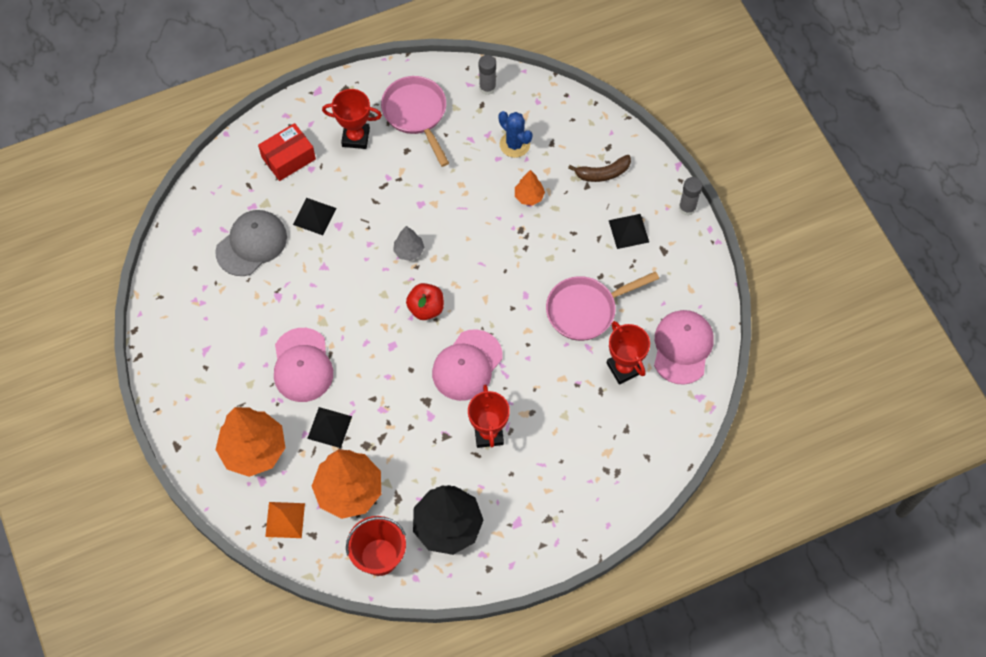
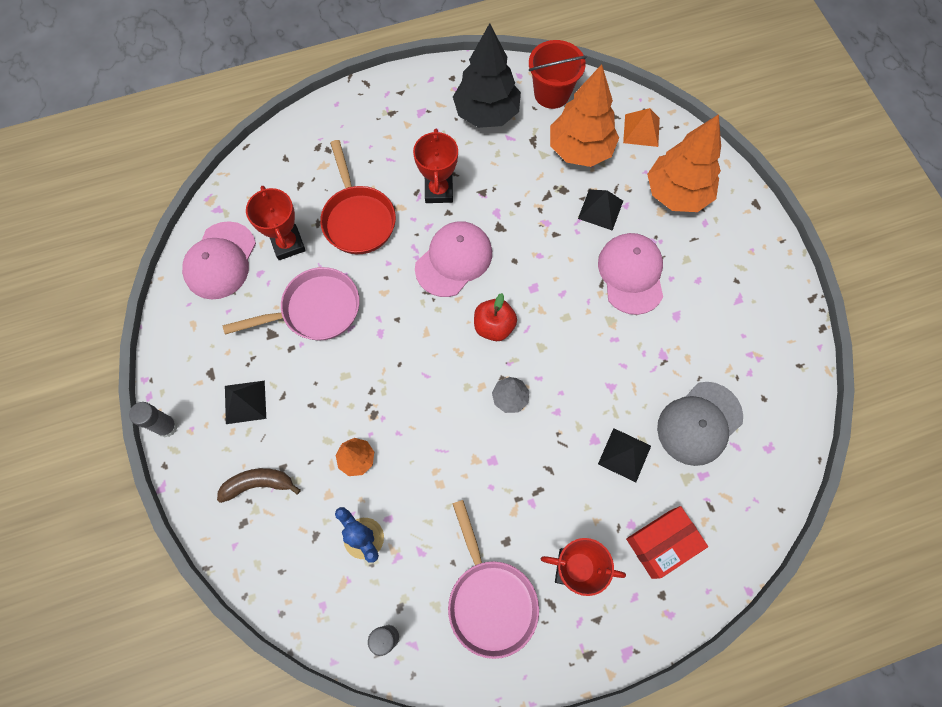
camera: 175 degrees left, 5 degrees up
none -> red pan [320,140,396,254]

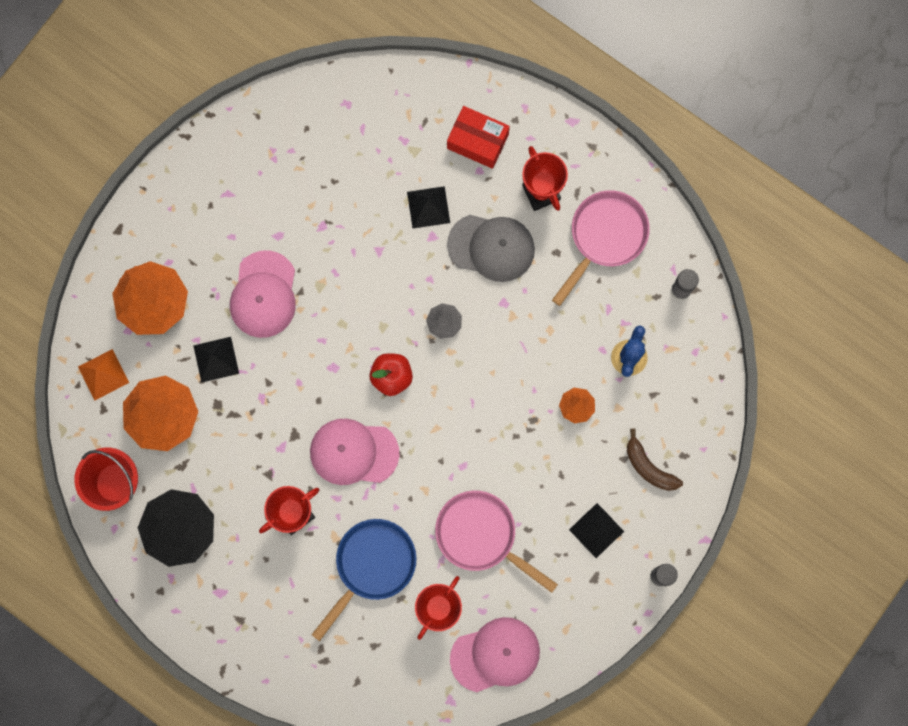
camera: 125 degrees left, 10 degrees up
red pan [320,140,396,254] -> blue pan [312,519,417,641]
pink cap [598,233,663,315] -> pink cap turned 45 degrees counterclockwise [230,250,296,338]
grey cap [657,382,743,466] -> grey cap moved to [447,215,535,282]

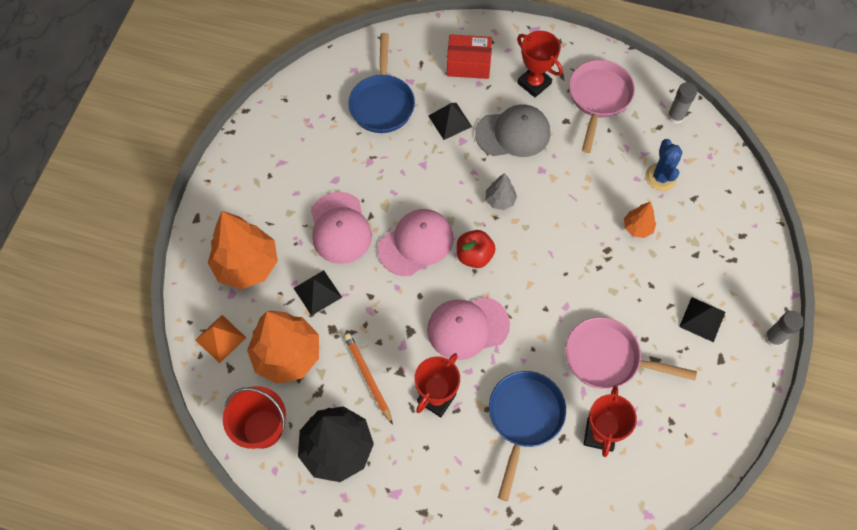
camera: 20 degrees left, 15 degrees down
pink cap [450,617,540,692] -> pink cap moved to [378,209,453,276]
brown banana [627,428,683,491] -> none
none -> orange pencil [344,333,393,425]
none -> blue pan [348,33,415,133]

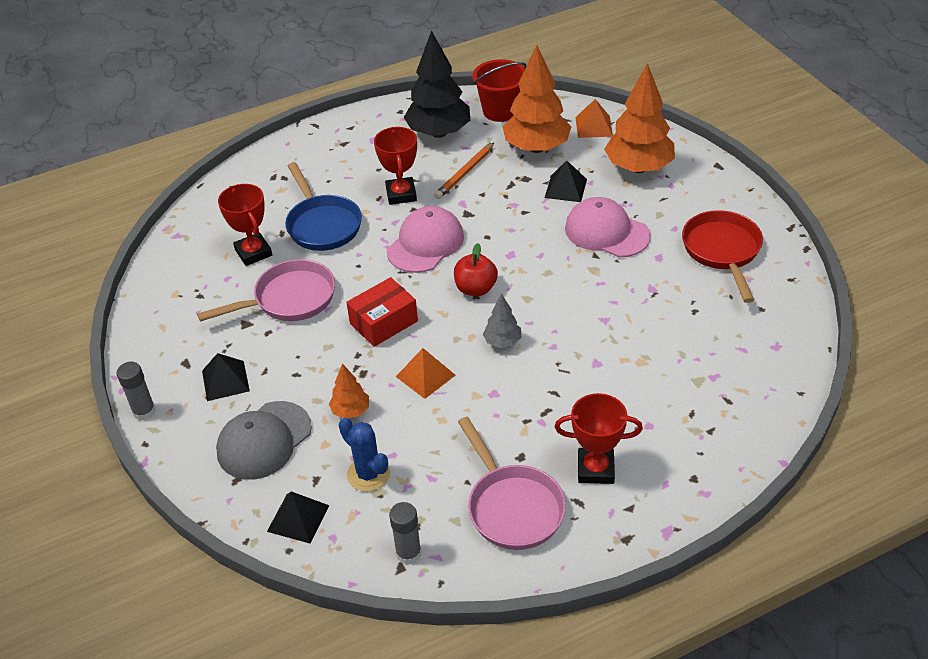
camera: 140 degrees right, 20 degrees down
orange pencil [344,333,393,425] -> orange pencil turned 105 degrees clockwise [434,142,495,199]
blue pan [348,33,415,133] -> none
pink cap [378,209,453,276] -> none
black pyramid [428,103,472,140] -> black pyramid moved to [267,491,329,543]
red box [447,34,492,79] -> red box moved to [346,277,418,347]
grey cap [475,105,550,157] -> grey cap moved to [216,401,312,480]
none -> orange pyramid [396,348,455,399]
none -> red pan [682,210,763,303]

